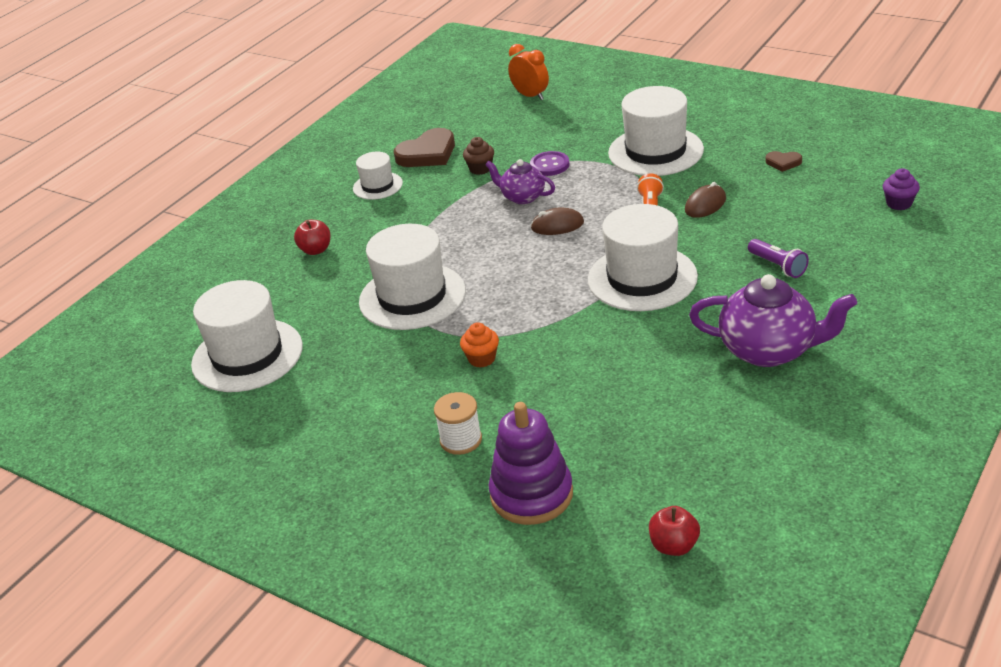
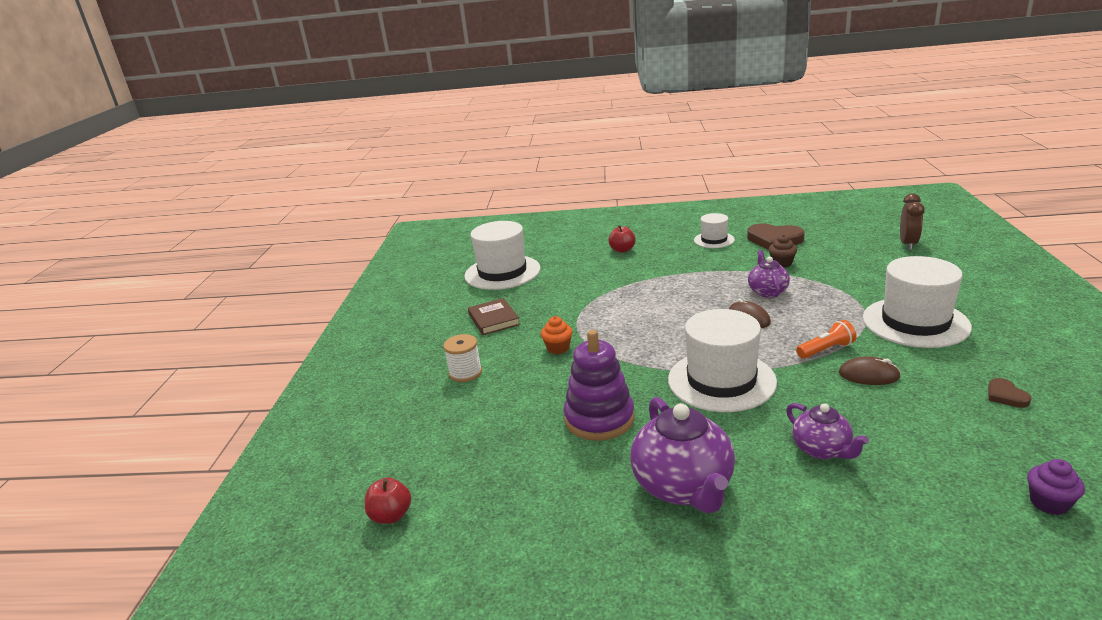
camera: 60 degrees right, 10 degrees down
white hat [359,224,466,330] -> none
purple stacking toy [488,402,573,525] -> purple stacking toy moved to [564,330,634,441]
orange clock [508,44,549,100] -> brown clock [900,194,925,250]
purple button [530,151,569,176] -> none
purple flashlight [748,239,809,278] -> purple teapot [786,403,869,459]
none -> brown book [468,298,520,335]

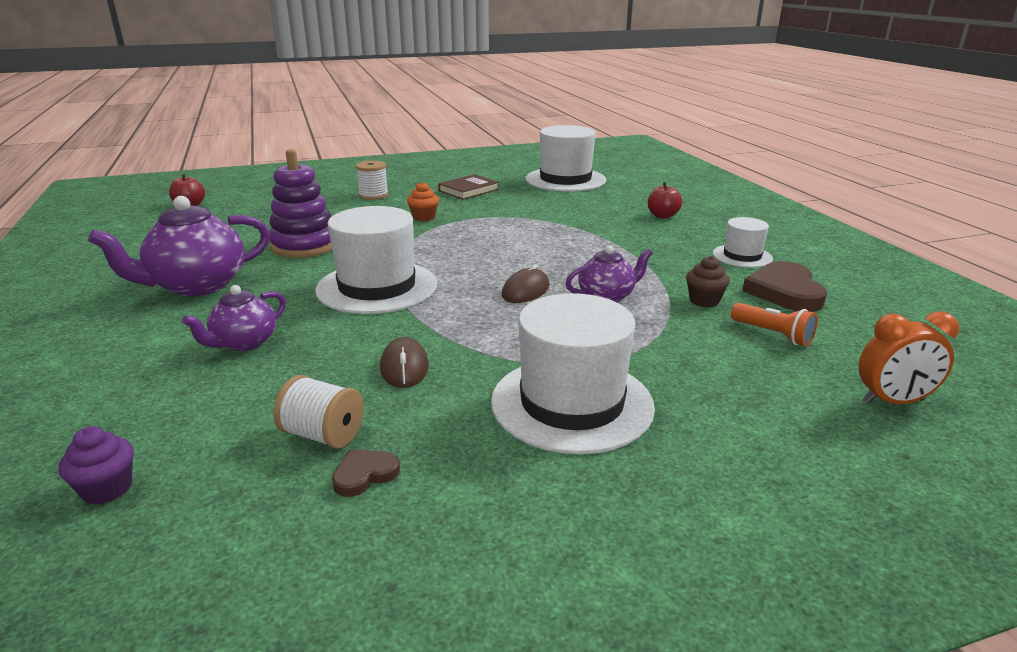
camera: 65 degrees right, 0 degrees up
orange flashlight [796,320,857,359] -> orange flashlight moved to [731,303,818,346]
brown clock [900,194,925,250] -> orange clock [859,311,960,404]
none -> white spool [274,375,364,449]

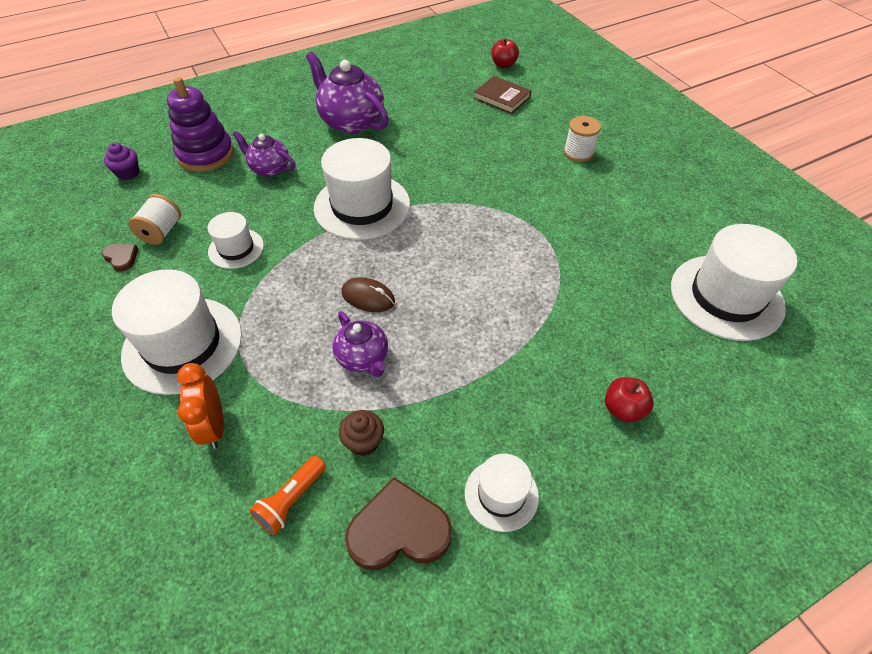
camera: 80 degrees right, 25 degrees up
purple stacking toy [269,149,332,258] -> purple stacking toy moved to [167,77,234,172]
brown mouse [380,337,429,388] -> white hat [208,212,264,269]
orange cupcake [407,182,439,221] -> none
brown book [438,174,499,200] -> brown book moved to [474,76,532,114]
orange clock [859,311,960,404] -> orange clock moved to [177,363,224,449]

